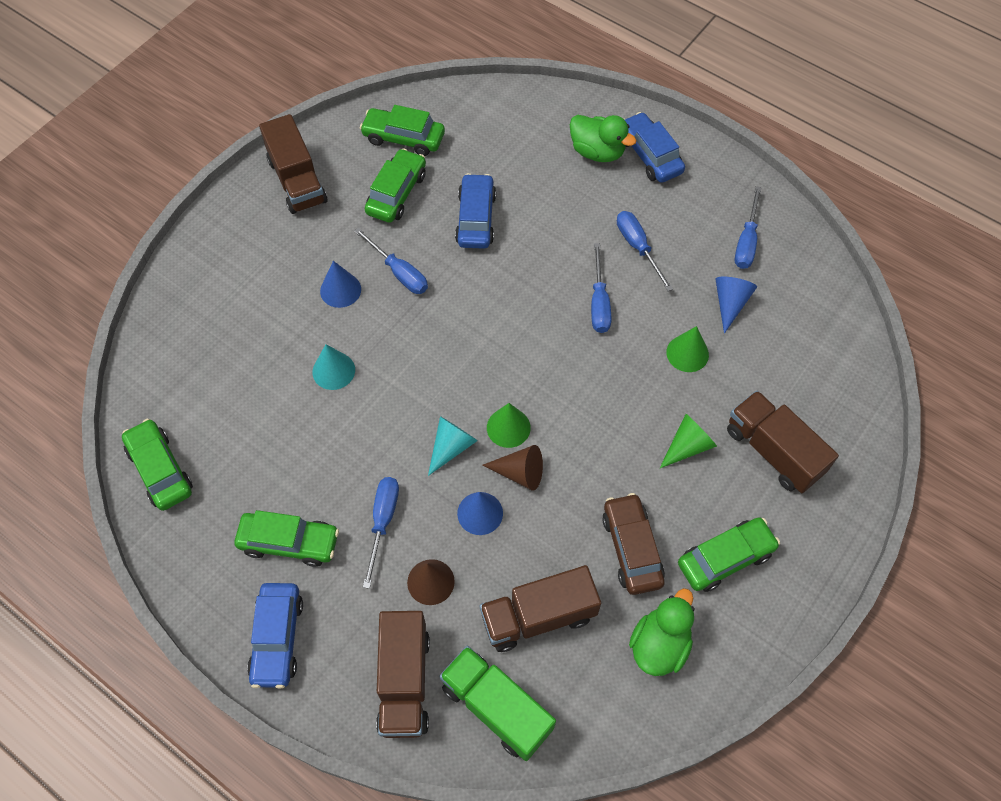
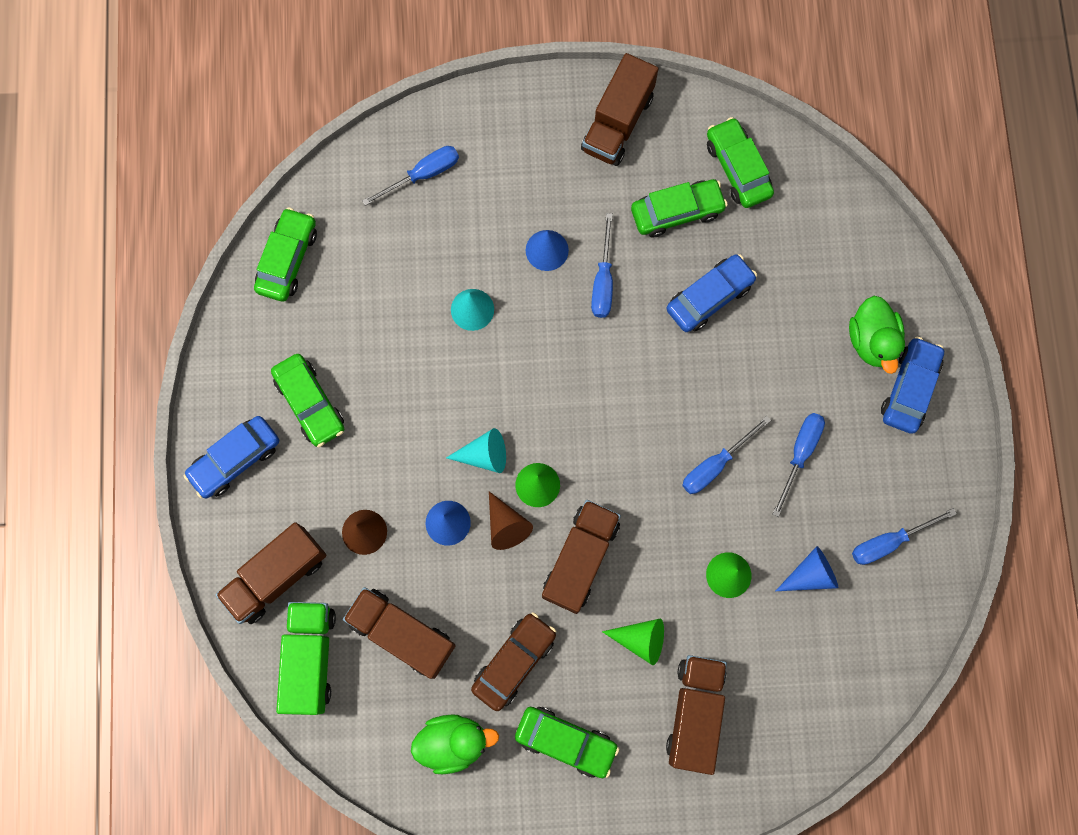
camera: 50 degrees right, 15 degrees up
blue screwdriver [363,477,399,589] -> blue screwdriver moved to [362,146,459,206]
none -> brown truck [542,500,621,614]

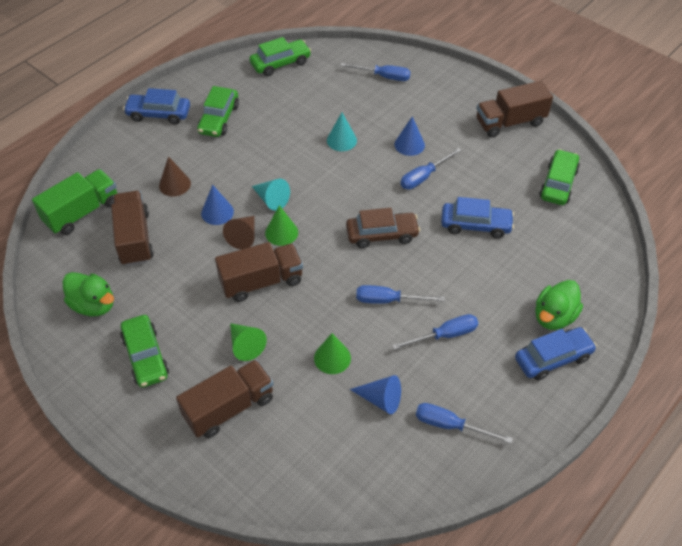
camera: 45 degrees right, 25 degrees down
brown truck [215,522,327,624] -> none
brown car [471,612,556,711] -> brown car moved to [346,208,420,248]
green car [631,179,728,237] -> none

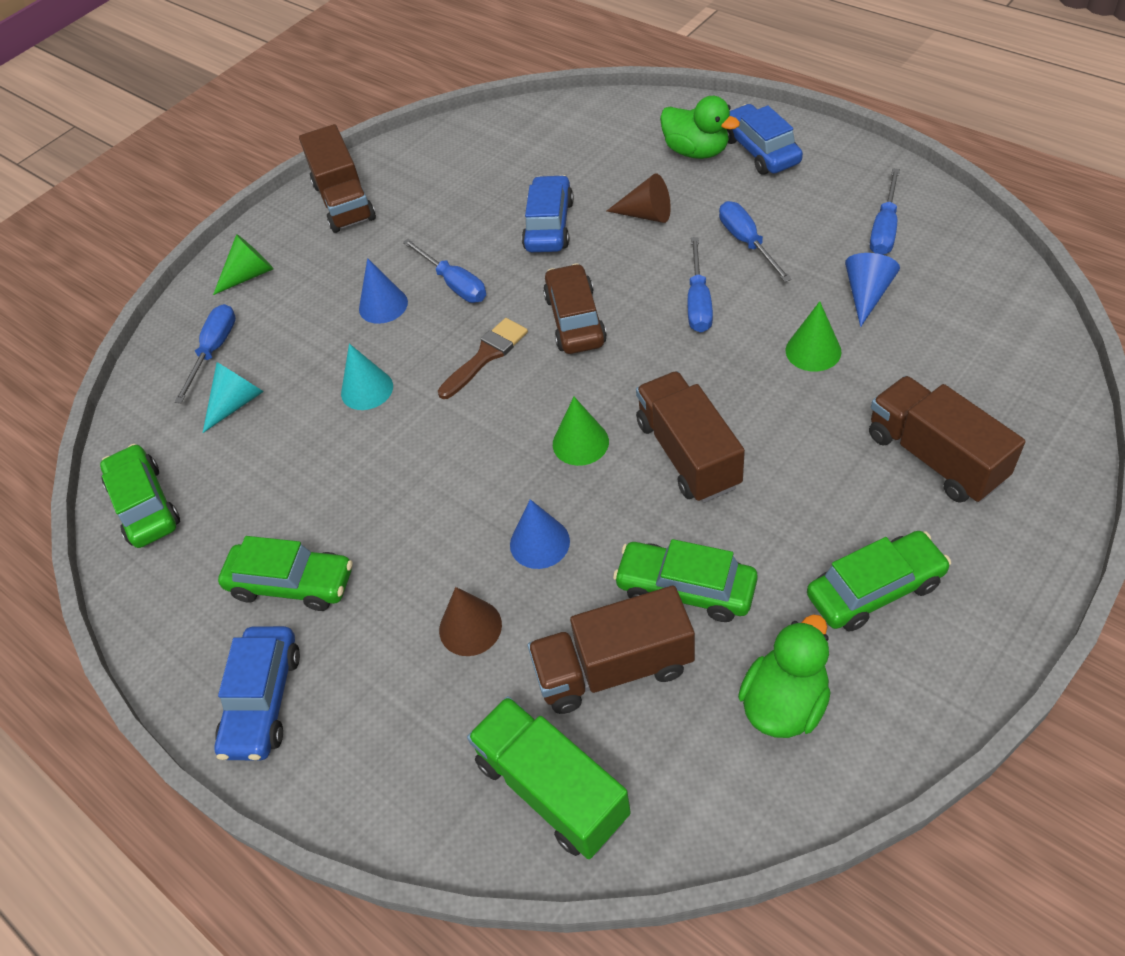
camera: 85 degrees left, 0 degrees up
brown cone [223,216,254,249] -> brown cone moved to [607,174,671,223]
green cone [230,323,267,361] -> green cone moved to [213,234,273,295]
turquoise cone [252,179,290,211] -> turquoise cone moved to [203,362,264,433]
green car [539,149,580,205] -> green car moved to [613,539,758,622]
none -> brown brush [438,318,528,399]

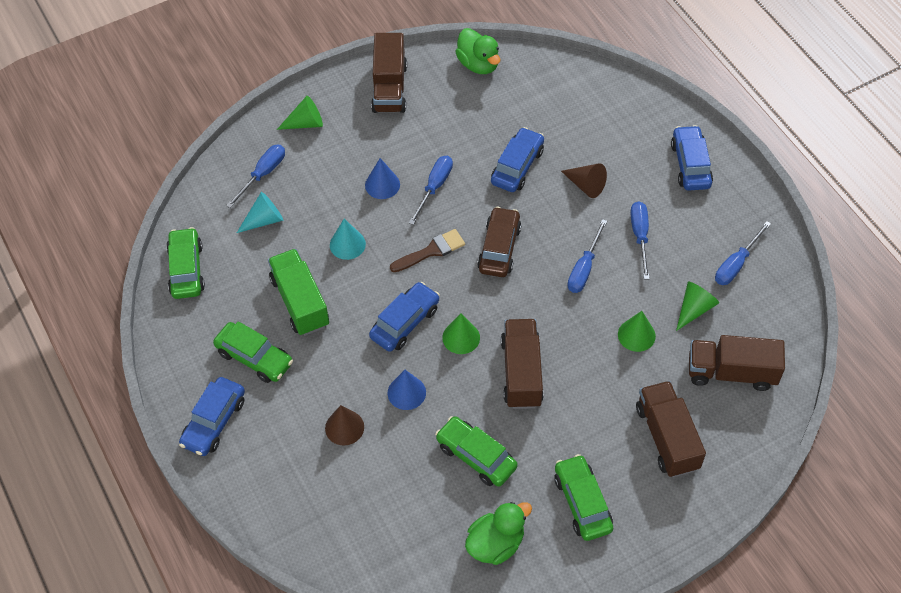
camera: 15 degrees right, 5 degrees up
blue screwdriver [403,239,486,303] -> blue screwdriver turned 135 degrees counterclockwise [409,156,453,225]
green truck [467,696,631,859] -> green truck moved to [268,249,329,336]
brown truck [528,585,695,714] -> brown truck moved to [689,335,785,391]
green duck [660,96,740,159] -> green duck moved to [455,28,500,74]
green car [807,531,951,632] -> green car turned 105 degrees counterclockwise [554,454,613,541]
blue cone [845,253,900,327] -> green cone [676,282,719,331]
none -> blue car [369,282,440,352]

